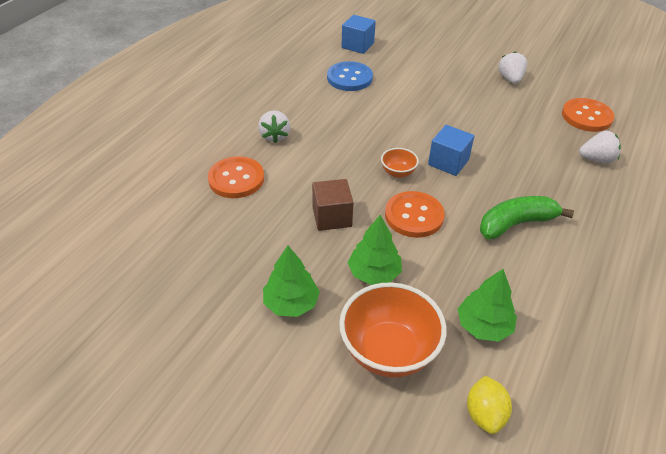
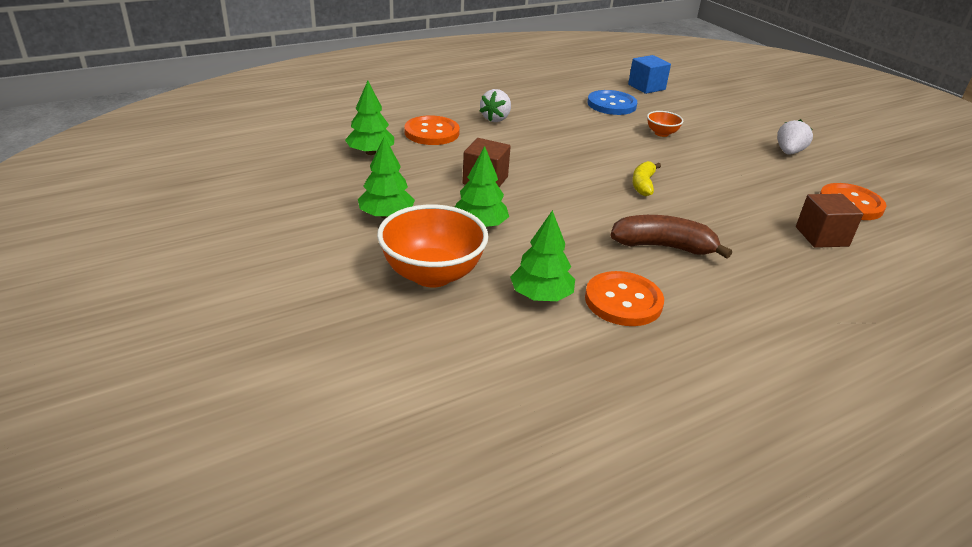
camera: 30 degrees right, 10 degrees down
orange bowl [381,148,419,178] -> orange bowl moved to [647,111,683,137]
orange button [385,191,445,238] -> orange button moved to [585,271,664,326]
blue cube [428,125,474,176] -> yellow banana [632,161,661,196]
yellow lemon [467,375,512,434] -> none
green banana [480,196,574,239] -> brown banana [610,215,732,259]
white strawberry [579,131,621,163] -> brown cube [796,194,863,248]
none -> green tree [345,81,394,155]

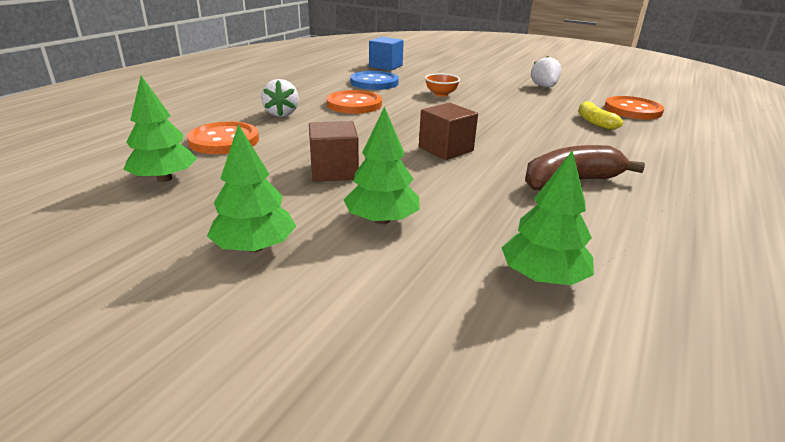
camera: 30 degrees left, 5 degrees down
orange bowl [377,205,489,287] -> none
orange button [585,271,664,326] -> orange button moved to [327,90,382,114]
yellow banana [632,161,661,196] -> yellow banana moved to [578,101,623,130]
brown cube [796,194,863,248] -> brown cube moved to [419,103,478,160]

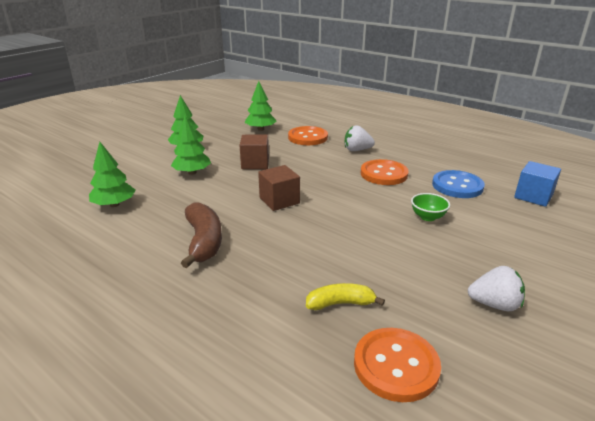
camera: 100 degrees right, 0 degrees up
orange bowl [425,74,460,97] -> green bowl [411,193,450,221]

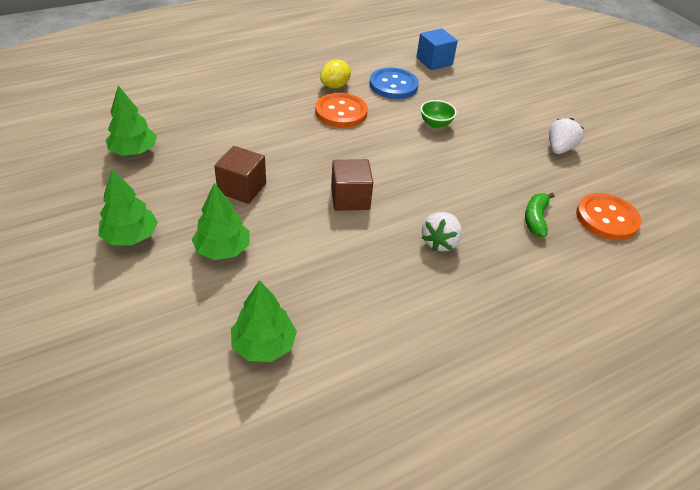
camera: 70 degrees left, 15 degrees up
brown banana [181,202,222,268] -> none
orange button [288,126,328,145] -> none
yellow banana [306,283,385,310] -> green banana [525,193,555,237]
white strawberry [345,125,375,151] -> white strawberry moved to [421,212,462,252]
none -> yellow lemon [320,60,351,89]

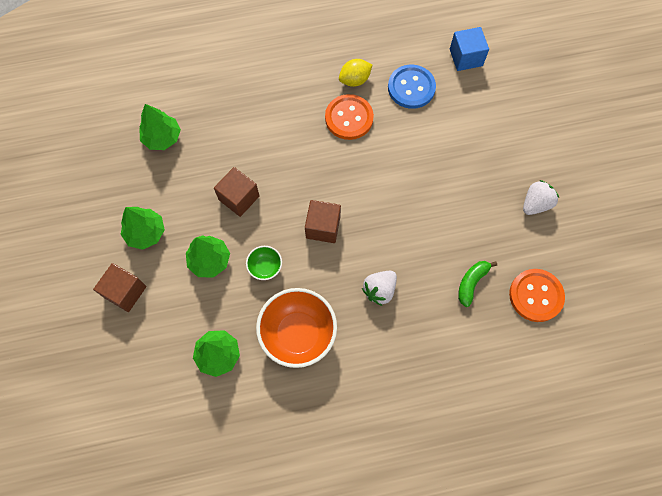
camera: 20 degrees right, 25 degrees up
green bowl [421,100,457,128] -> green bowl moved to [246,246,282,280]
none -> brown cube [93,263,146,312]
none -> orange bowl [256,288,337,368]

